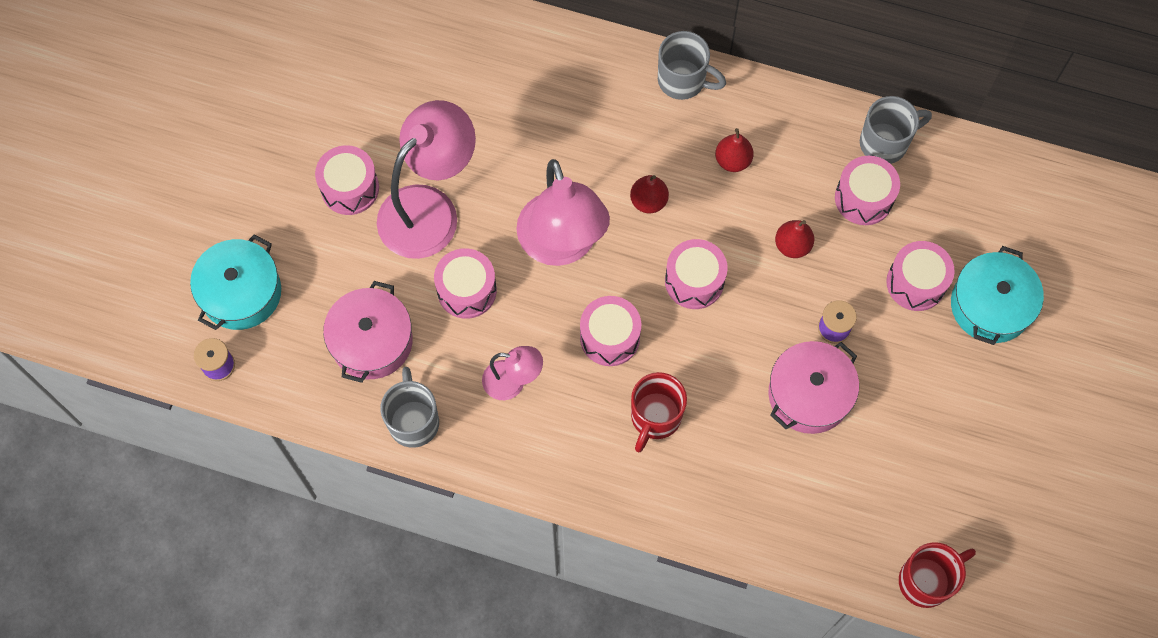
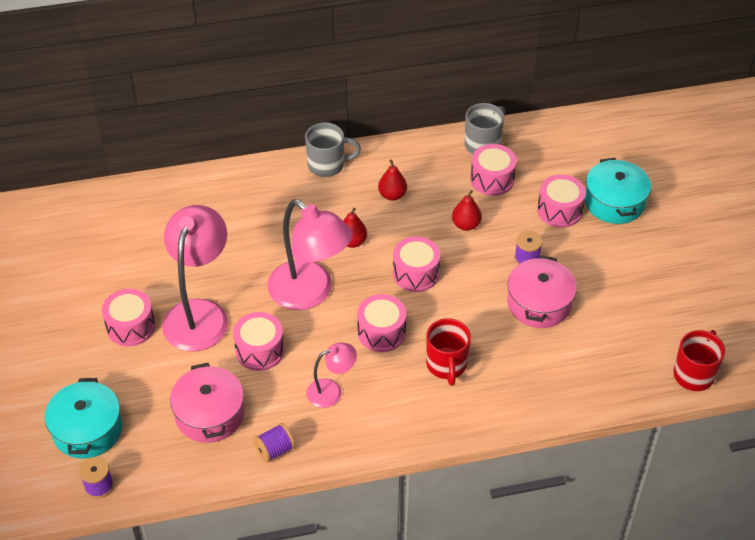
camera: 30 degrees left, 20 degrees down
grey mug [380,367,439,448] -> purple spool [254,423,295,463]

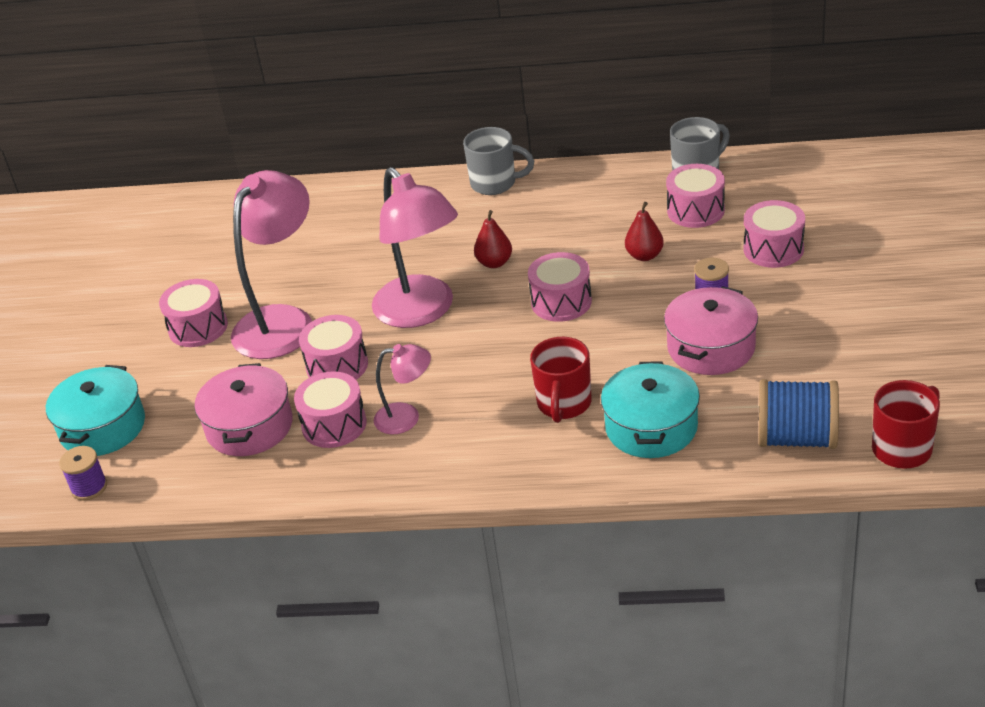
camera: 20 degrees right, 10 degrees down
purple spool [254,423,295,463] -> none
pink drum [357,294,406,352] -> pink drum moved to [294,371,367,448]
red pear [378,159,407,201] -> none
turquoise pot [585,158,651,224] -> turquoise pot moved to [601,361,700,458]
none -> blue spool [759,379,839,449]

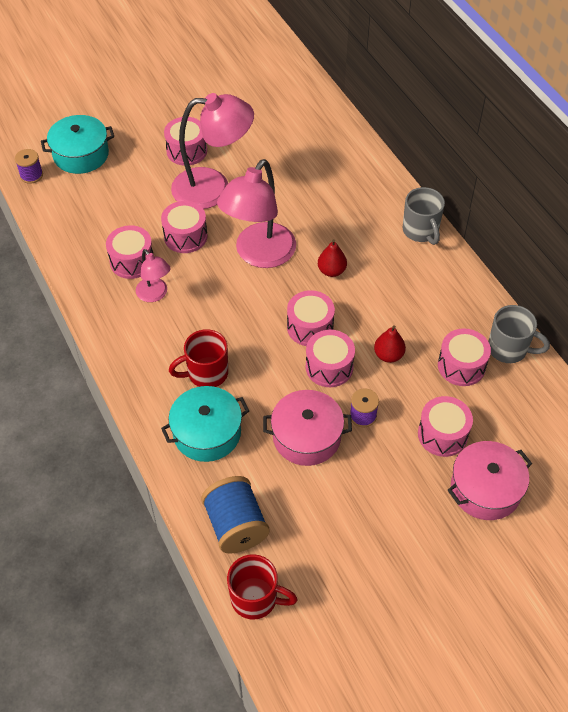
camera: 55 degrees right, 15 degrees up
pink pot [195,363,293,456] -> pink pot moved to [447,441,532,520]
none -> pink drum [306,330,355,387]

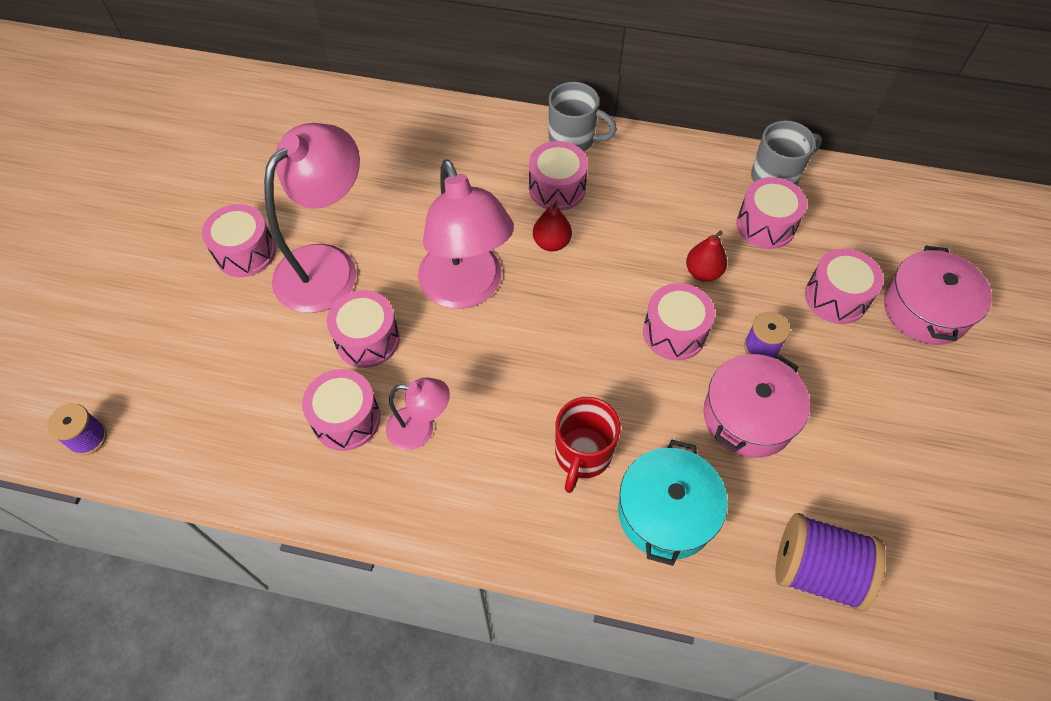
camera: 50 degrees left, 5 degrees up
turquoise pot [41,115,114,174] -> none
blue spool [201,476,269,553] -> purple spool [775,513,886,612]
red mug [227,554,298,620] -> none
pink drum [287,290,335,346] -> pink drum moved to [529,141,588,211]

